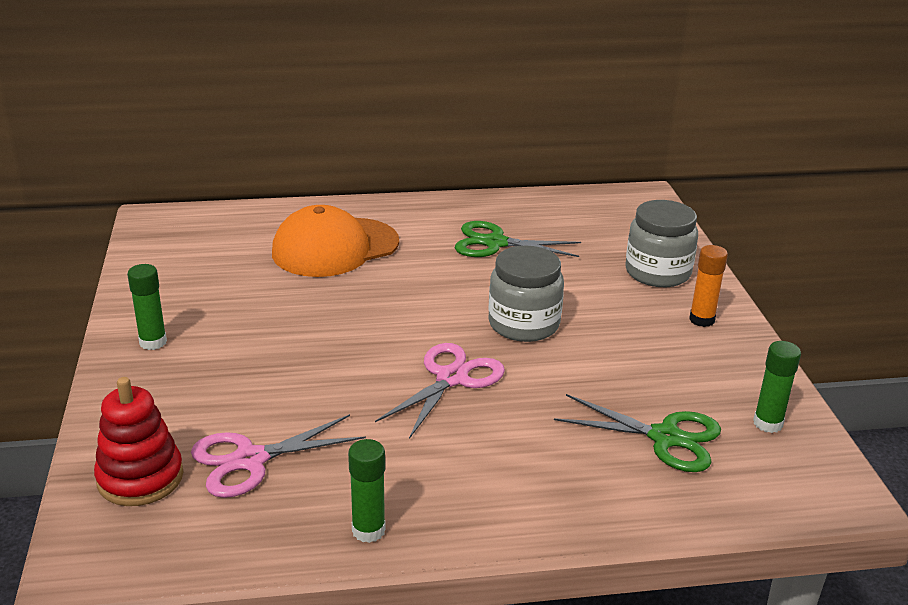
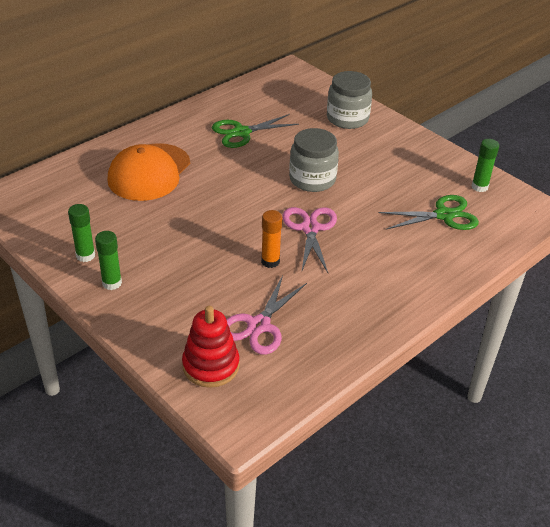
camera: 35 degrees left, 10 degrees up
green glue stick [348,439,386,543] -> green glue stick moved to [68,204,95,262]
orange glue stick [689,245,728,327] -> orange glue stick moved to [261,210,282,268]

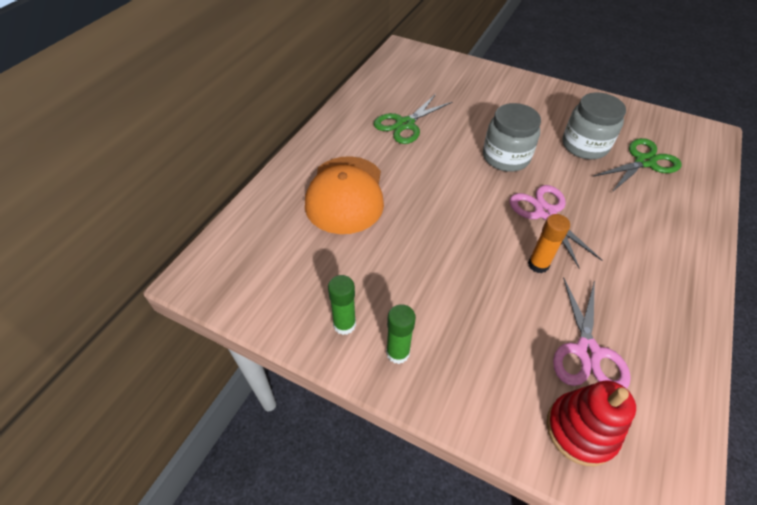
camera: 20 degrees left, 10 degrees up
grey jar [327,71,372,129] -> grey jar moved to [562,92,626,159]
green glue stick [471,139,499,192] -> none

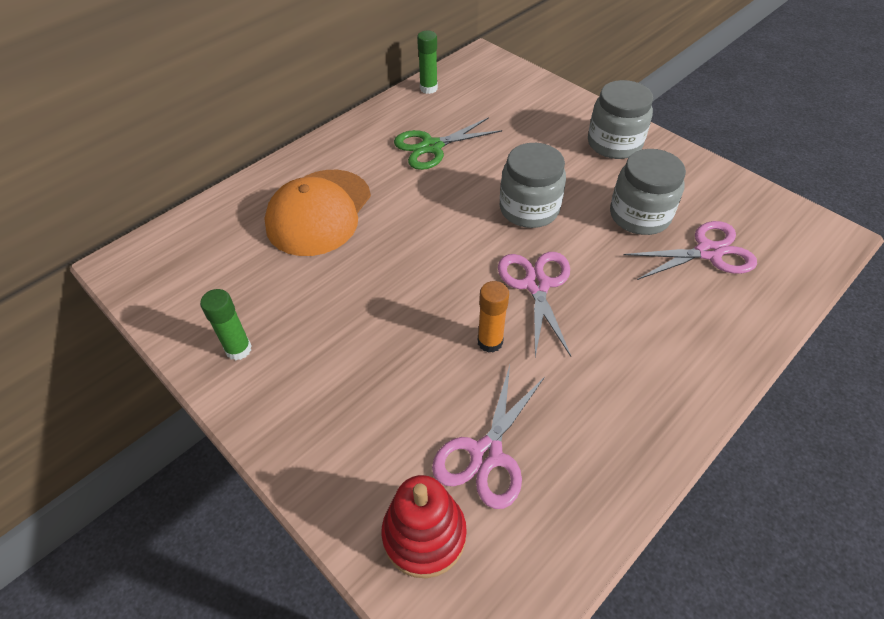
camera: 20 degrees right, 0 degrees up
green glue stick [386,304,416,364] -> green glue stick moved to [417,31,438,94]
green scissors [592,138,682,192] -> pink scissors [623,221,757,280]
none -> grey jar [588,80,653,159]

